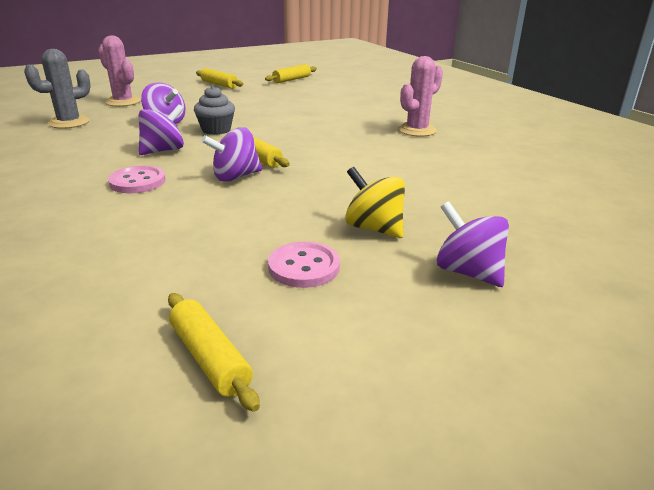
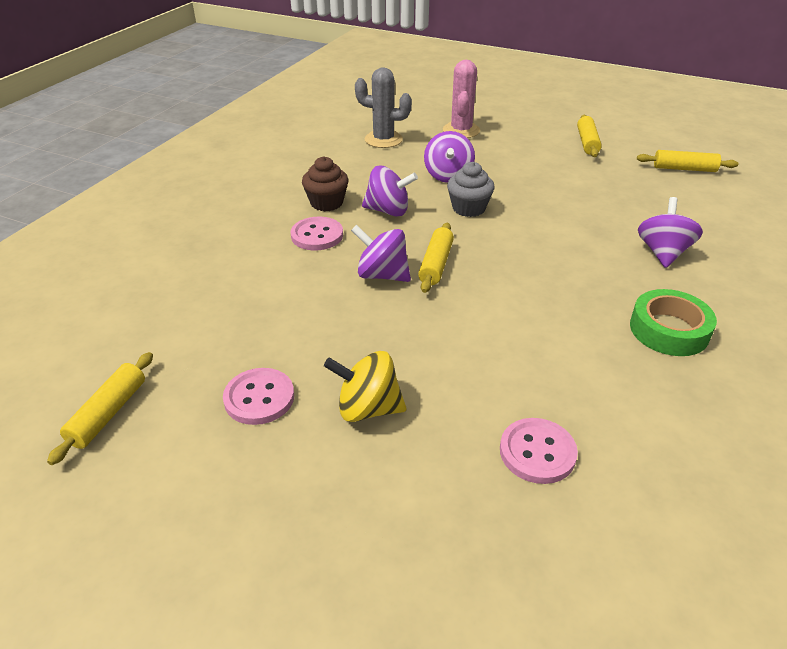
camera: 55 degrees right, 10 degrees up
yellow spinning top [345,167,405,238] -> yellow spinning top turned 90 degrees counterclockwise [324,351,407,422]
pink cactus [398,56,443,137] -> green tape [630,289,717,356]
purple spinning top [436,201,509,287] -> purple spinning top moved to [638,197,703,268]
none -> brown cupcake [302,156,348,211]
none -> pink button [500,418,578,484]

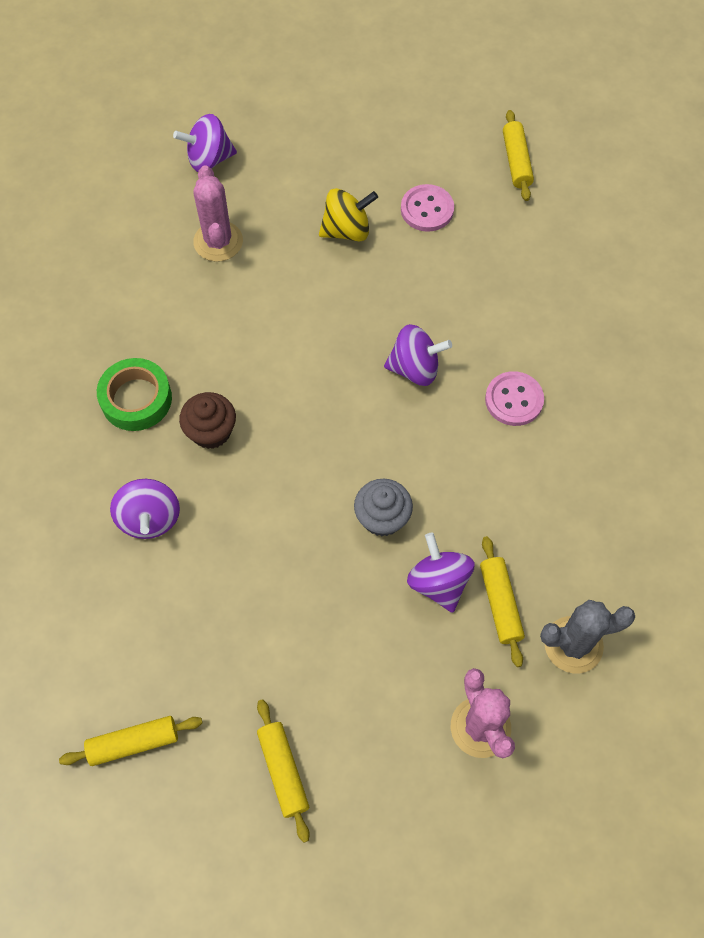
camera: 155 degrees right, 25 degrees up
brown cupcake [302,156,348,211] -> brown cupcake moved to [179,392,236,449]
purple spinning top [362,166,418,217] -> purple spinning top moved to [173,114,237,172]
yellow rolling pin [418,223,454,293] -> yellow rolling pin moved to [480,536,525,667]
pink button [500,418,578,484] -> pink cactus [193,165,243,262]

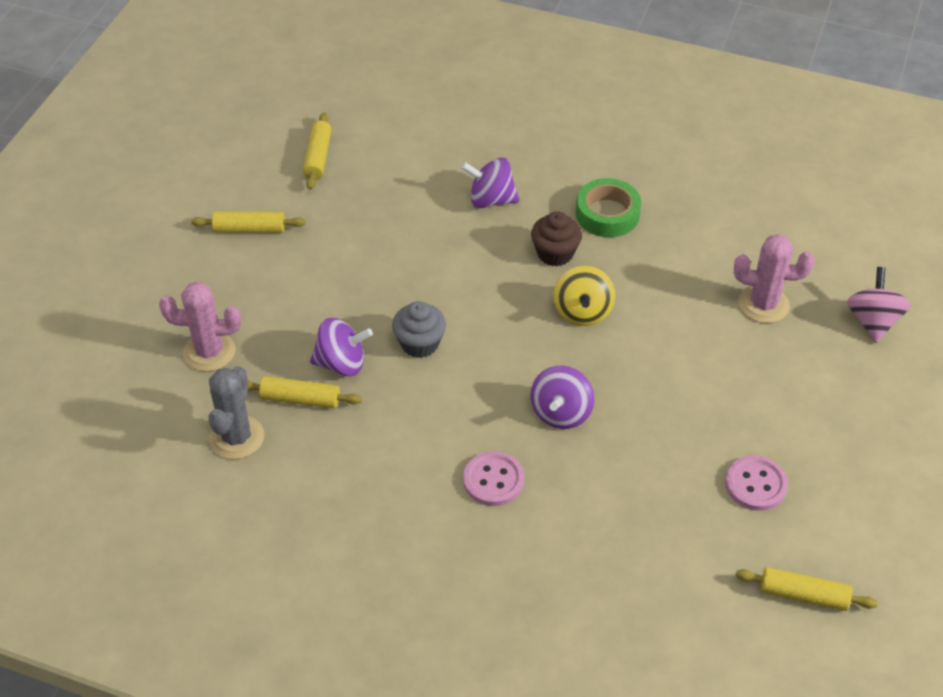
camera: 110 degrees right, 15 degrees down
purple spinning top [173,114,237,172] -> pink spinning top [847,267,911,343]
yellow spinning top [319,188,378,241] -> yellow spinning top moved to [553,266,615,326]

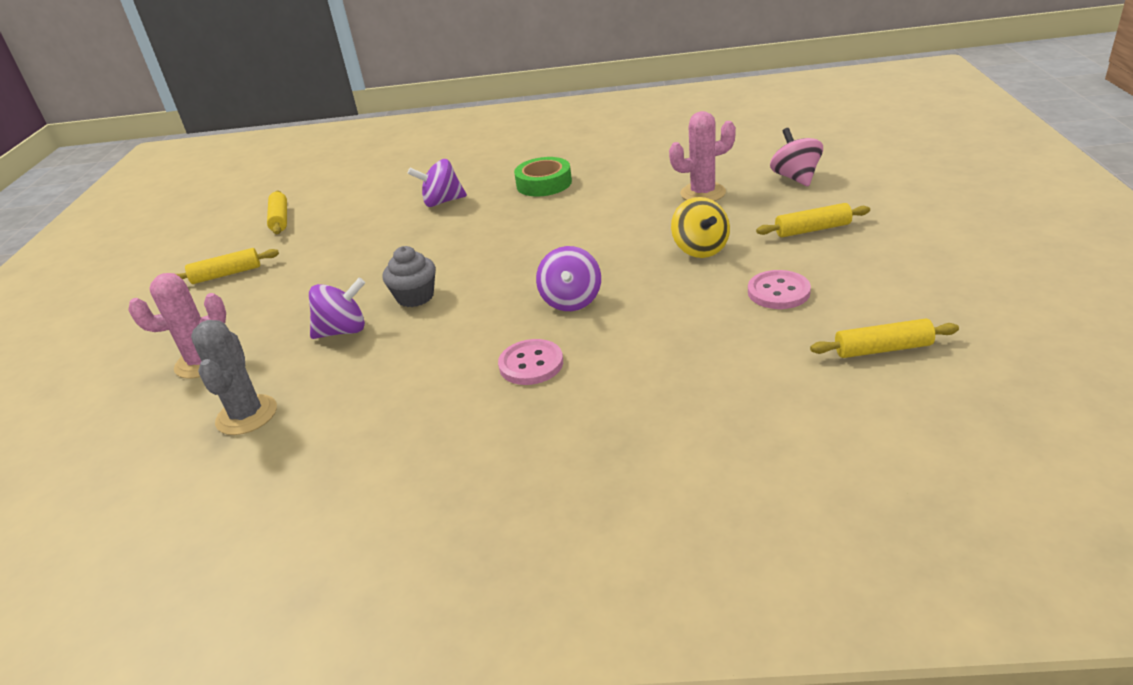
camera: 15 degrees left, 15 degrees down
yellow rolling pin [248,376,362,408] -> yellow rolling pin moved to [756,203,870,237]
brown cupcake [531,211,582,266] -> none
yellow spinning top [553,266,615,326] -> yellow spinning top moved to [671,197,730,258]

